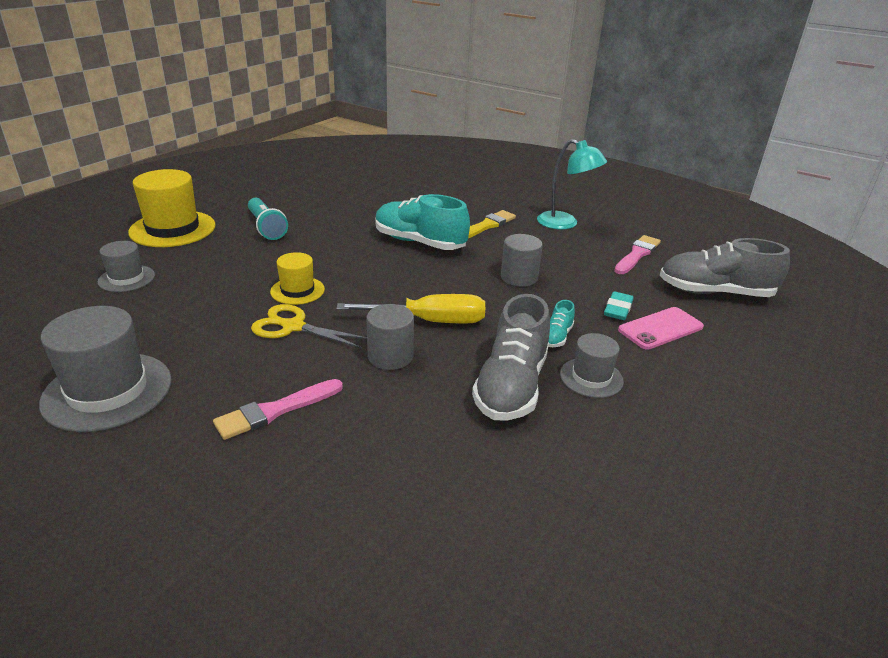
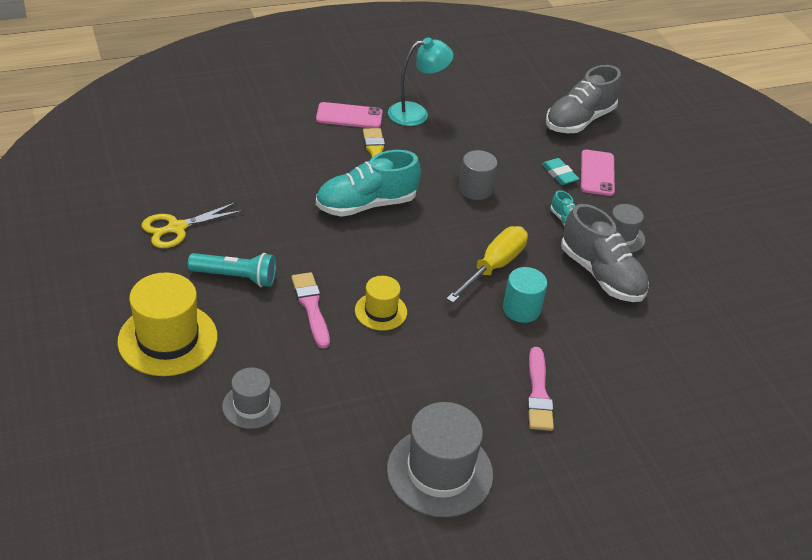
camera: 55 degrees left, 10 degrees up
yellow scissors [251,304,367,349] -> yellow scissors moved to [142,202,244,248]
grey cylinder [367,304,414,370] -> turquoise cylinder [503,267,547,323]
pink brush [614,235,661,274] -> pink brush moved to [291,272,330,349]
none -> pink phone [316,102,383,128]

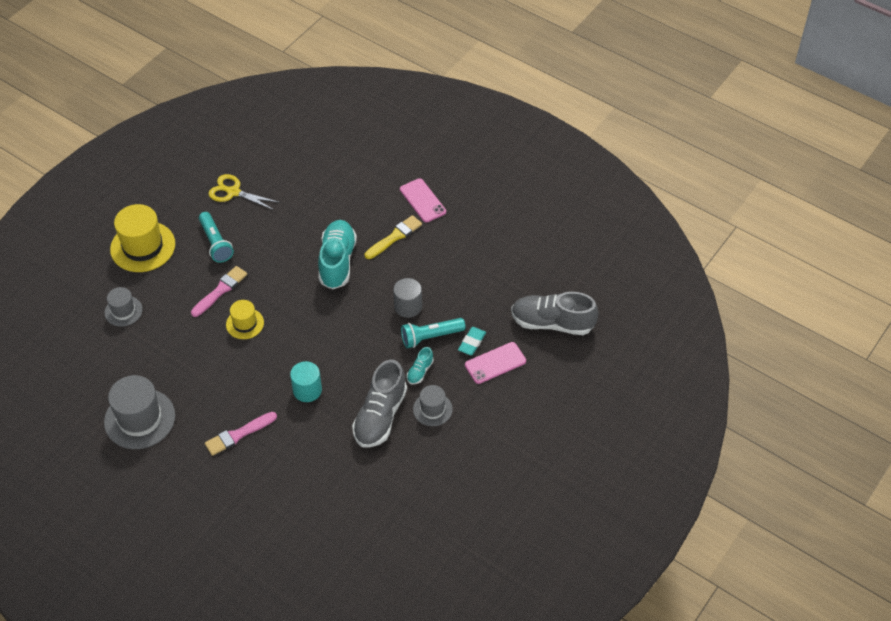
camera: 60 degrees right, 10 degrees up
turquoise shoe [316,150,421,217] -> turquoise shoe turned 60 degrees clockwise [318,220,357,290]
turquoise lamp [388,37,453,126] -> none
yellow screwdriver [446,226,528,303] -> none
none -> turquoise flashlight [401,318,466,348]

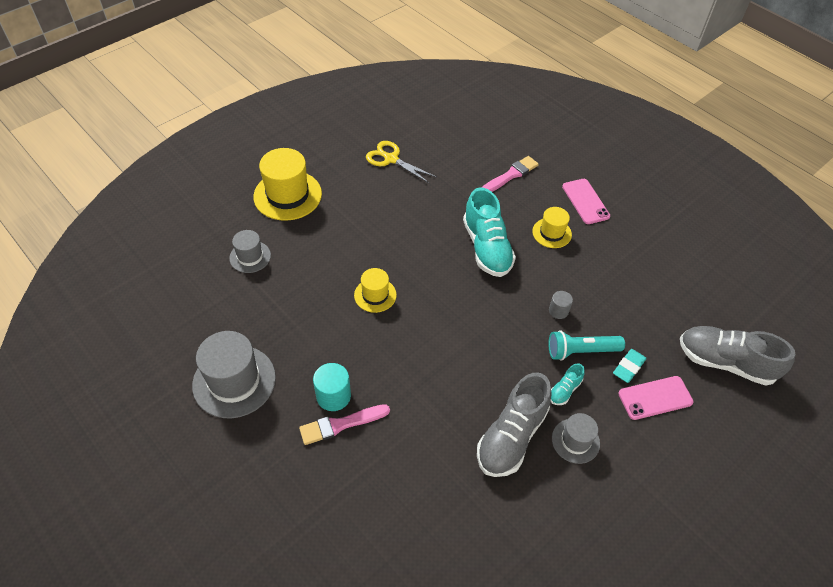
camera: 10 degrees right, 0 degrees up
pink brush [191,266,247,317] -> pink brush moved to [482,156,539,192]
turquoise flashlight [199,212,234,263] -> none
turquoise cylinder [290,361,322,402] -> turquoise cylinder moved to [313,363,351,411]
turquoise shoe [318,220,357,290] -> turquoise shoe turned 150 degrees clockwise [463,188,516,277]
yellow brush [365,215,422,259] -> yellow hat [532,207,572,248]
grey cylinder [393,278,422,318] -> grey cylinder [549,291,573,319], size x0.63

